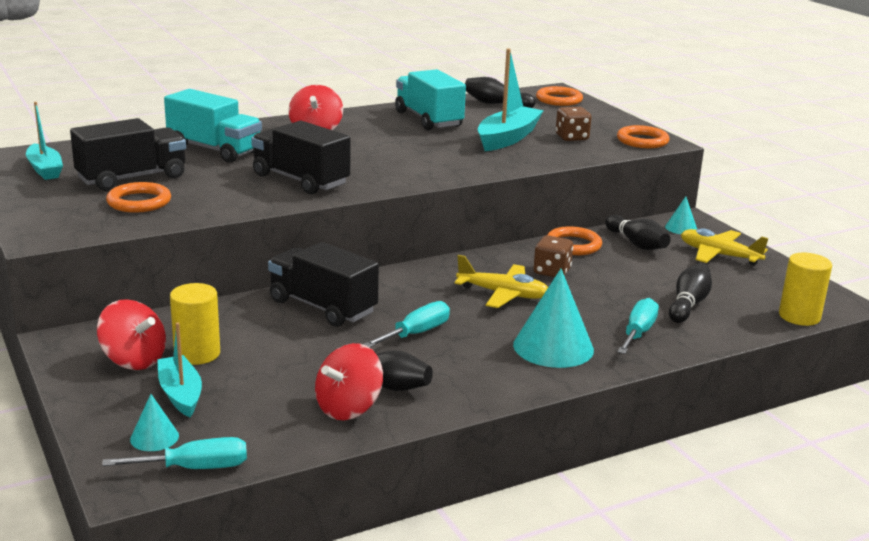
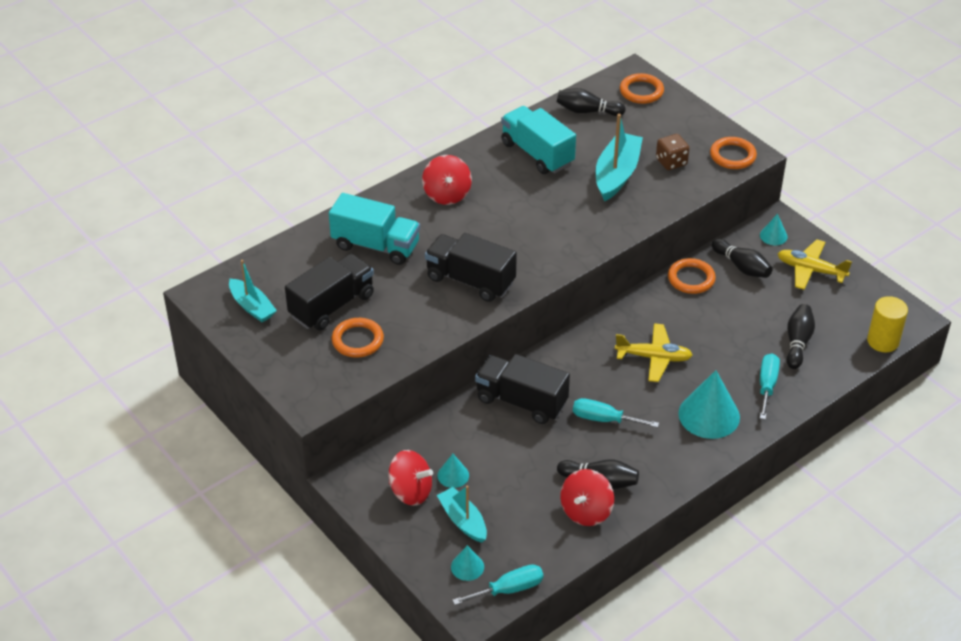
camera: 10 degrees left, 20 degrees up
yellow cylinder [170,283,220,365] -> turquoise cone [438,454,469,488]
turquoise screwdriver [363,301,450,348] -> turquoise screwdriver turned 105 degrees counterclockwise [573,398,659,428]
brown dice [533,235,573,277] -> none

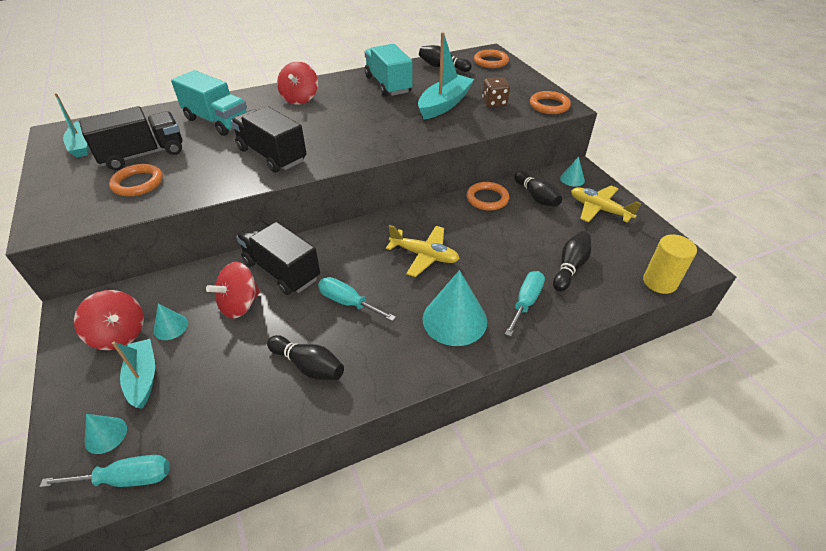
camera: 15 degrees right, 0 degrees up
red spinning top [560,469,614,526] -> red spinning top moved to [206,262,260,319]

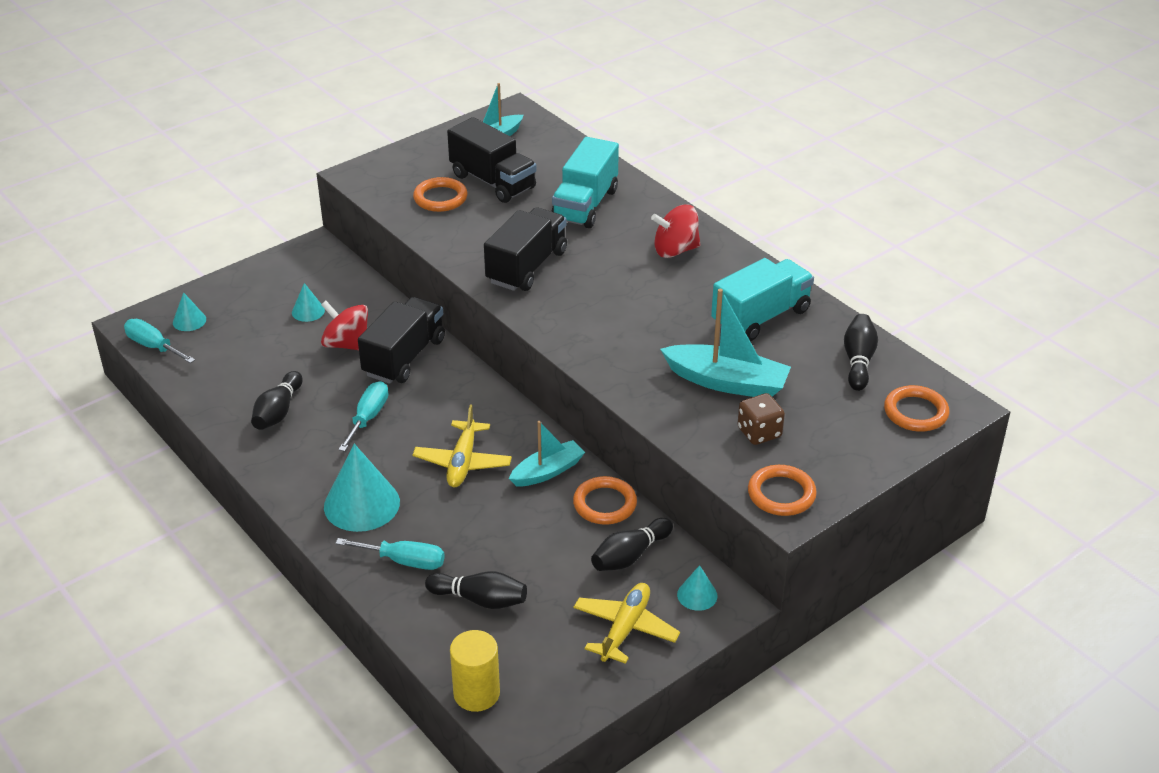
camera: 75 degrees right, 5 degrees down
turquoise screwdriver [40,455,170,488] -> turquoise screwdriver turned 150 degrees clockwise [124,319,195,363]
red spinning top [74,290,144,350] -> none
turquoise boat [112,339,155,409] -> turquoise boat moved to [509,421,585,487]

